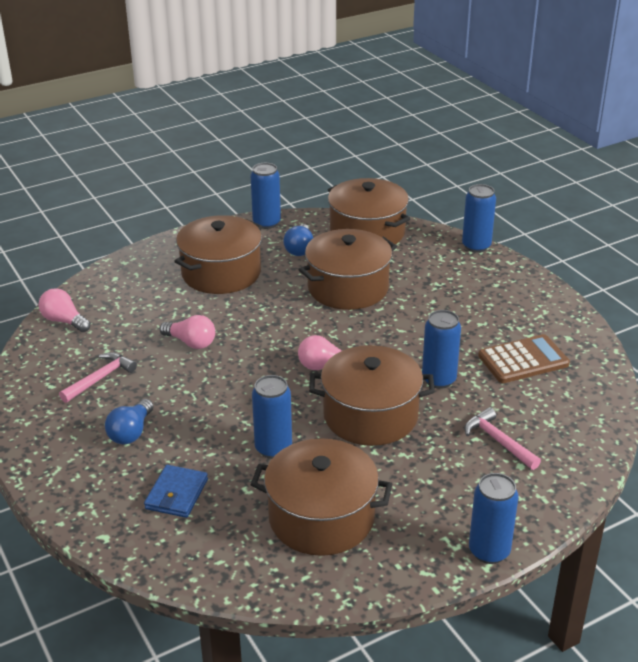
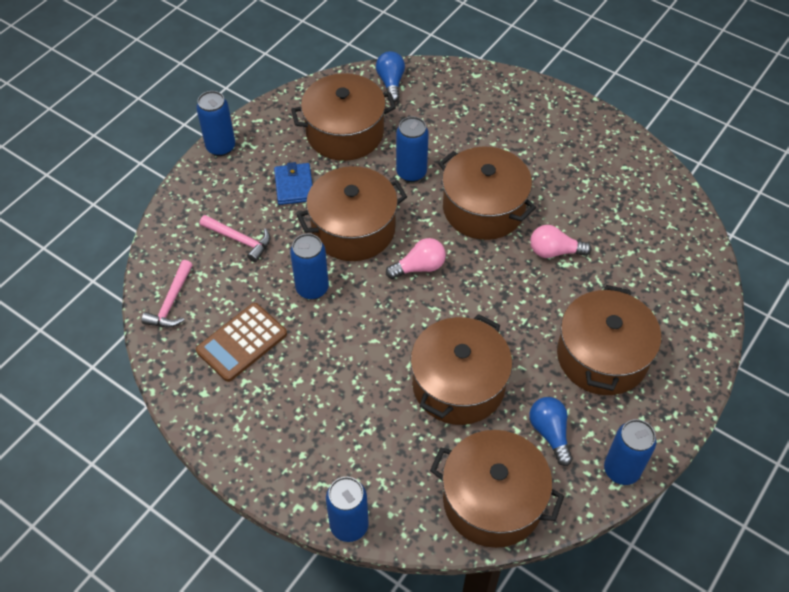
camera: 155 degrees right, 20 degrees up
pink light bulb [38,288,91,332] -> none
pink hammer [59,352,137,403] -> pink hammer moved to [141,260,193,327]
blue light bulb [105,399,154,445] -> blue light bulb moved to [376,51,405,102]
blue wallet [144,465,208,518] -> blue wallet moved to [274,162,313,205]
none -> brown pot [438,146,536,240]

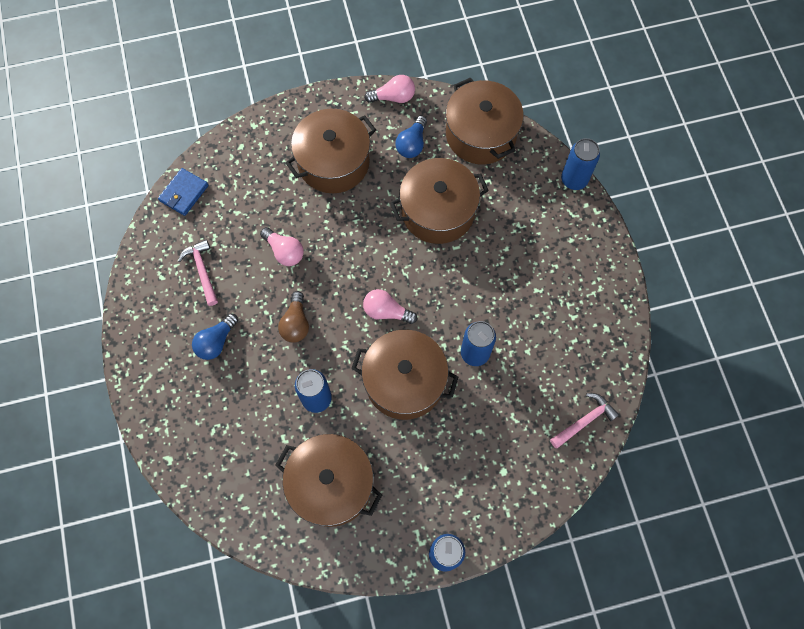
camera: 140 degrees left, 15 degrees up
brown calculator [196,303,287,382] -> none
pink hammer [200,215,271,262] -> pink hammer moved to [178,240,218,306]
blue wallet [274,162,313,205] -> blue wallet moved to [158,168,209,216]
blue light bulb [376,51,405,102] -> blue light bulb moved to [192,313,238,360]
brown pot [438,146,536,240] -> brown light bulb [278,291,309,343]
blue can [604,419,656,485] -> pink light bulb [364,75,415,103]

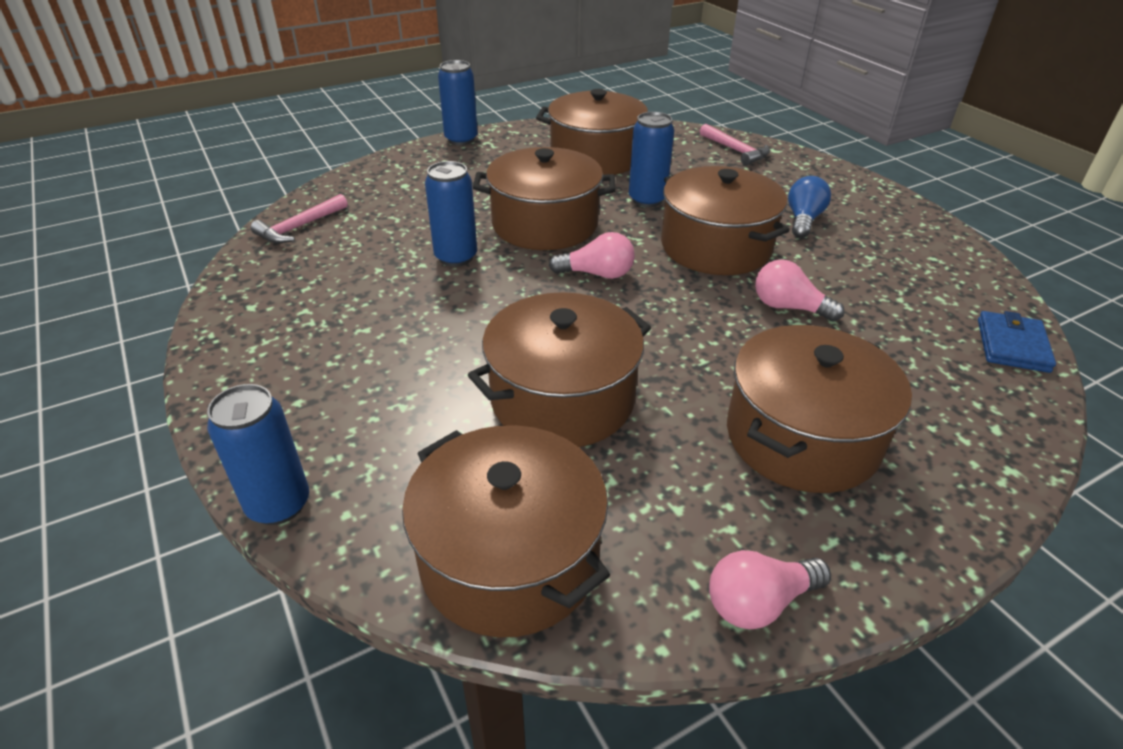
camera: 165 degrees right, 30 degrees down
pink hammer [178,240,218,306] -> pink hammer moved to [700,124,770,165]
brown light bulb [278,291,309,343] -> brown pot [661,166,789,275]
blue light bulb [395,116,427,158] -> none

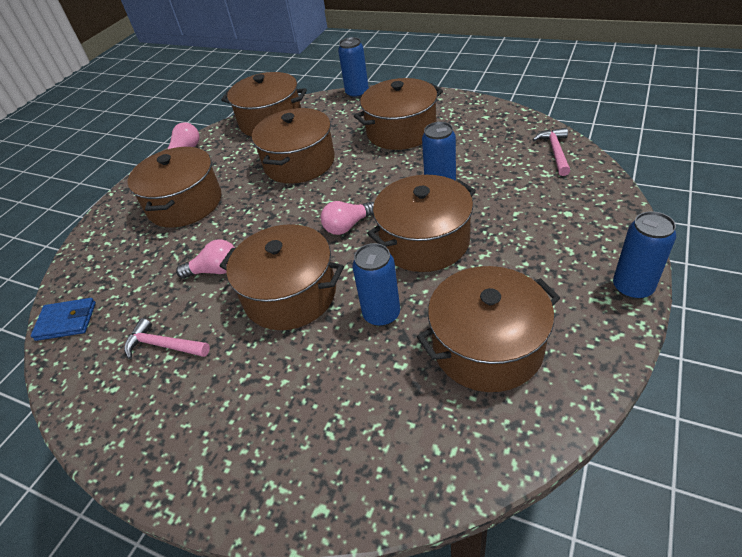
camera: 150 degrees right, 5 degrees up
pink hammer [700,124,770,165] -> pink hammer moved to [124,318,210,359]
blue light bulb [788,176,831,238] -> none
blue wallet [978,311,1056,373] -> blue wallet turned 75 degrees counterclockwise [31,298,96,341]
none -> brown pot [354,78,443,150]

